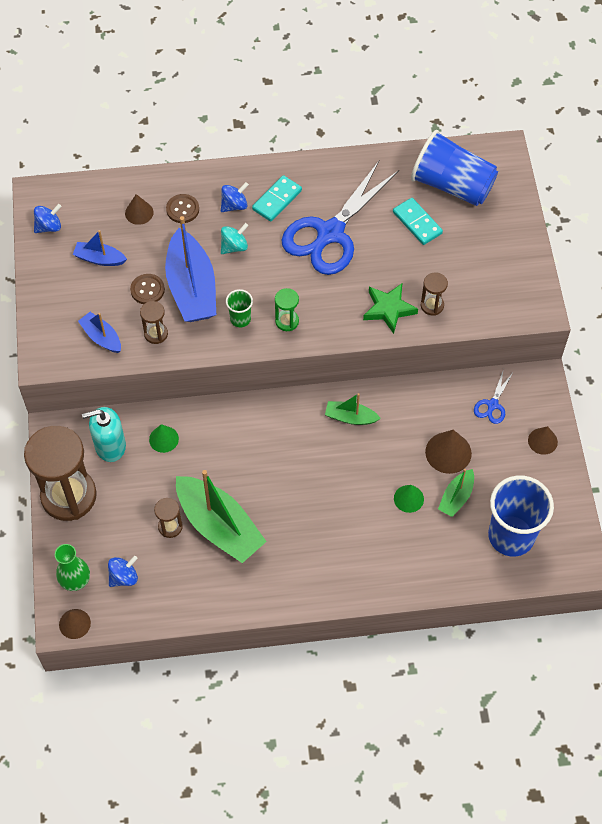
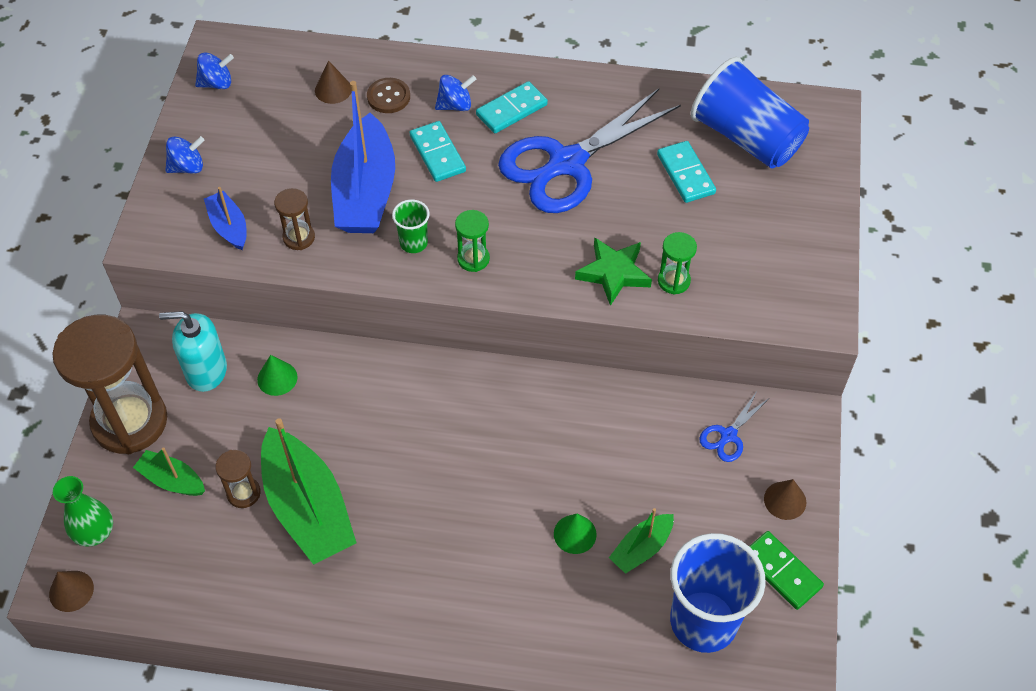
camera: 15 degrees right, 5 degrees down
blue boat [73,230,127,266] -> none
blue spinning top [108,556,138,587] -> blue spinning top moved to [165,136,205,174]
brown button [130,274,165,304] -> none
turquoise spinning top [221,223,249,254] -> turquoise domino [410,121,466,182]
green boat [325,393,381,425] -> green boat moved to [133,447,205,496]
brown hourglass [421,272,448,316] -> green hourglass [658,232,697,295]
brown cone [425,430,472,474] -> none
none -> green domino [749,531,824,610]

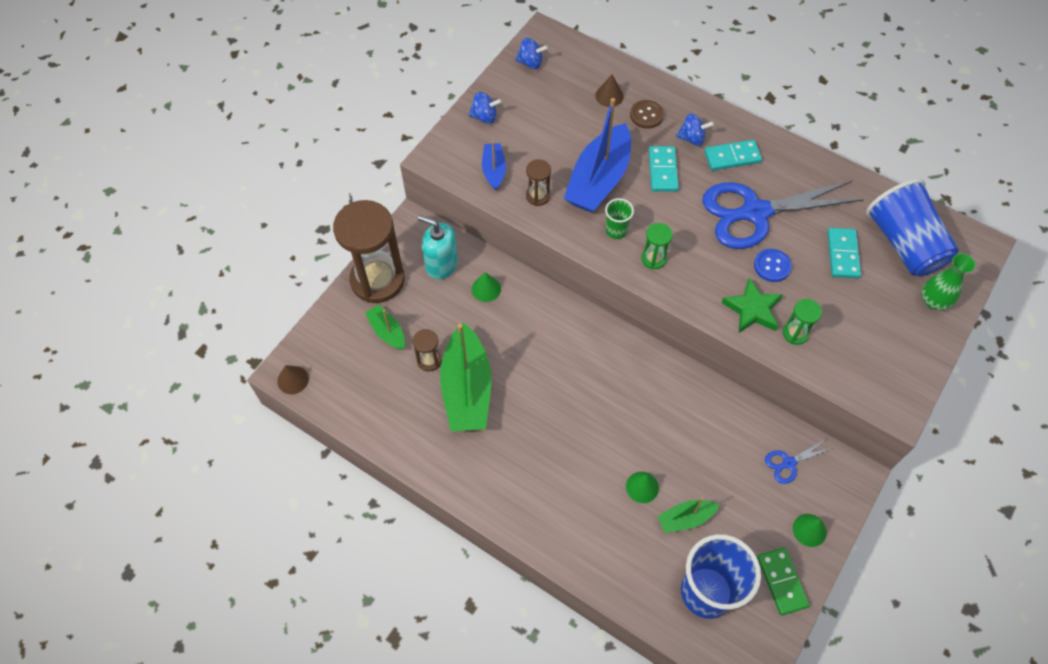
camera: 25 degrees right, 5 degrees up
green vase [53,476,113,546] -> green vase moved to [922,253,976,310]
brown cone [764,479,806,520] -> green cone [793,514,827,547]
none -> blue button [754,249,792,282]

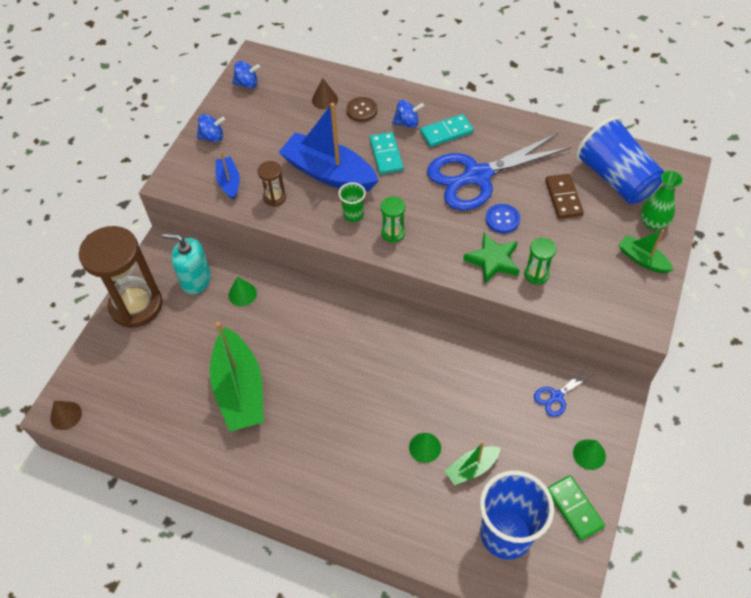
camera: 10 degrees left, 5 degrees down
green boat [365,305,405,350] -> green boat moved to [618,229,674,273]
brown hourglass [413,329,442,372] -> none
blue boat [564,98,631,213] -> blue boat turned 105 degrees clockwise [279,103,379,191]
turquoise domino [828,228,861,278] -> brown domino [545,174,584,219]

